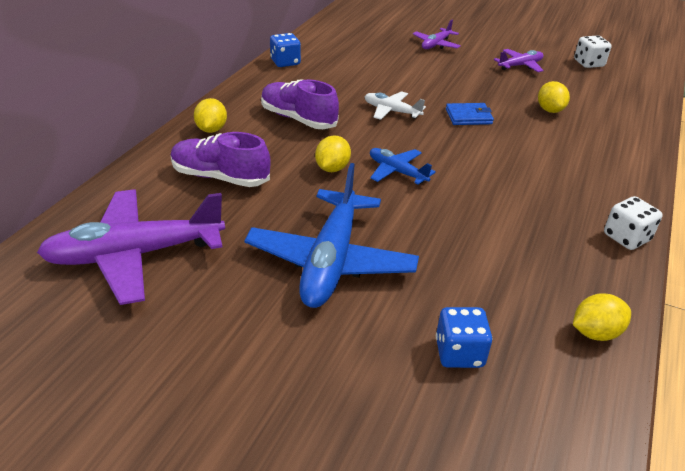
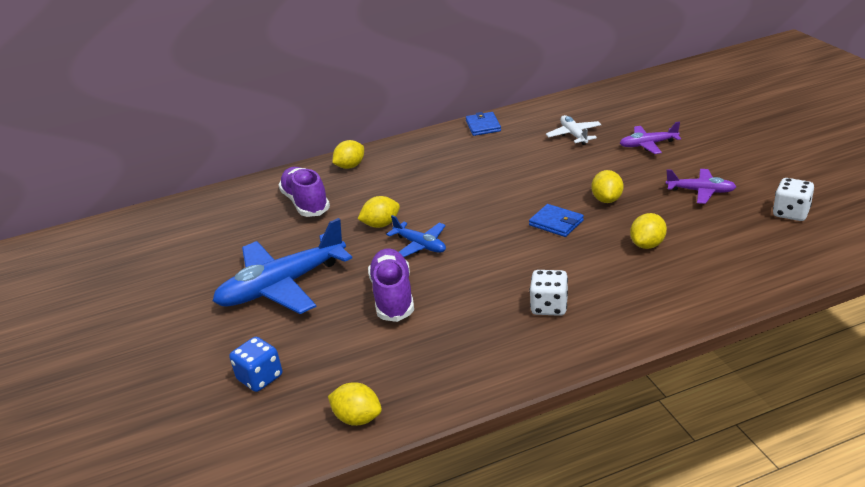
camera: 50 degrees right, 5 degrees down
purple plane [37,189,225,305] -> none
purple shoe [261,79,339,129] -> purple shoe moved to [368,249,414,322]
blue dice [270,33,301,67] -> blue wallet [466,112,501,136]
white plane [364,91,426,120] -> white plane moved to [546,115,601,145]
blue plane [370,148,436,184] -> blue plane turned 135 degrees clockwise [386,215,446,257]
white dice [604,196,663,250] -> white dice moved to [529,270,568,316]
none -> yellow lemon [592,170,623,203]

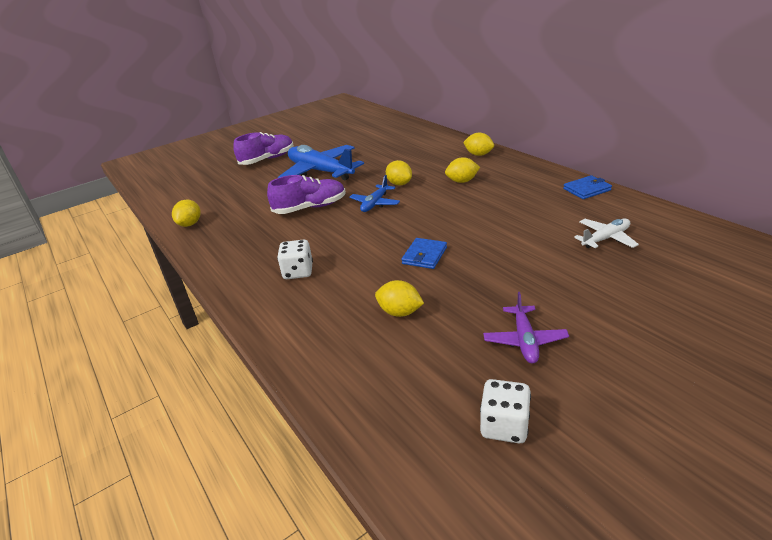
camera: 75 degrees right, 0 degrees up
blue dice [229,337,282,392] -> none
purple shoe [279,167,330,217] -> purple shoe moved to [233,132,294,165]
yellow lemon [592,170,623,203] -> yellow lemon moved to [445,157,480,183]
purple plane [620,121,681,154] -> none

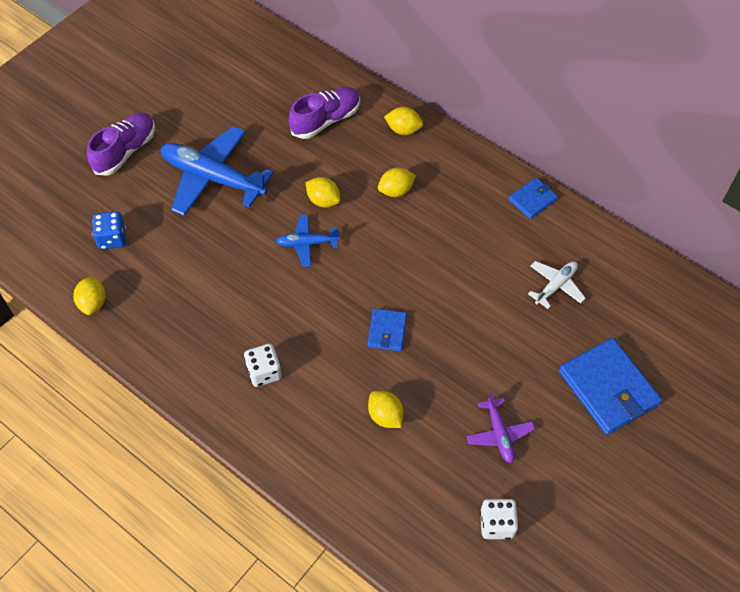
camera: 20 degrees left, 25 degrees up
purple shoe [267,175,346,214] -> purple shoe moved to [289,87,360,139]
blue plane [349,175,400,212] -> blue plane turned 75 degrees clockwise [275,215,340,267]
yellow lemon [375,280,424,317] -> yellow lemon turned 45 degrees clockwise [368,391,404,428]
none -> blue dice [92,211,126,250]
none -> blue wallet [559,338,662,435]

